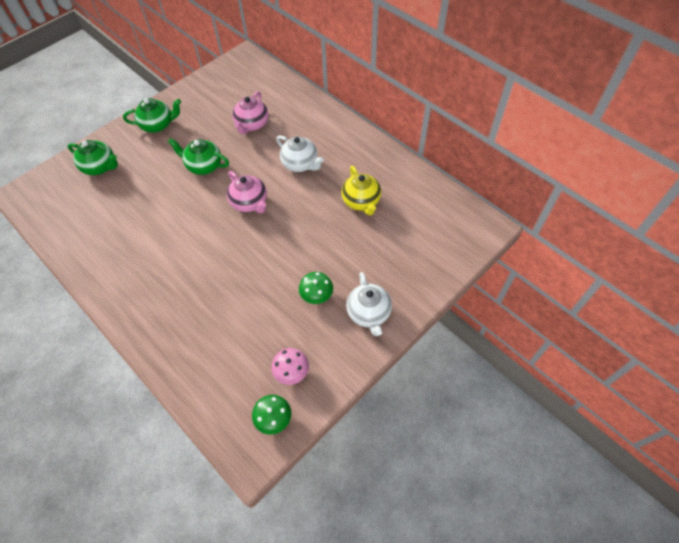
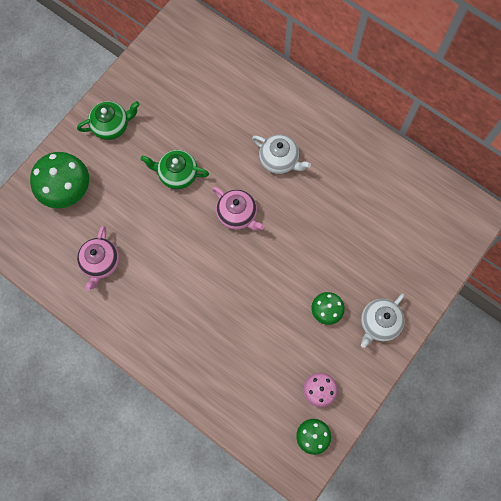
camera: 10 degrees left, 15 degrees up
green teapot [68,140,118,175] -> green mushroom [30,152,89,208]
pink teapot [232,91,268,134] -> pink teapot moved to [77,226,119,291]
yellow teapot [342,166,381,216] -> none
white teapot [346,272,392,336] -> white teapot turned 60 degrees clockwise [361,293,405,348]

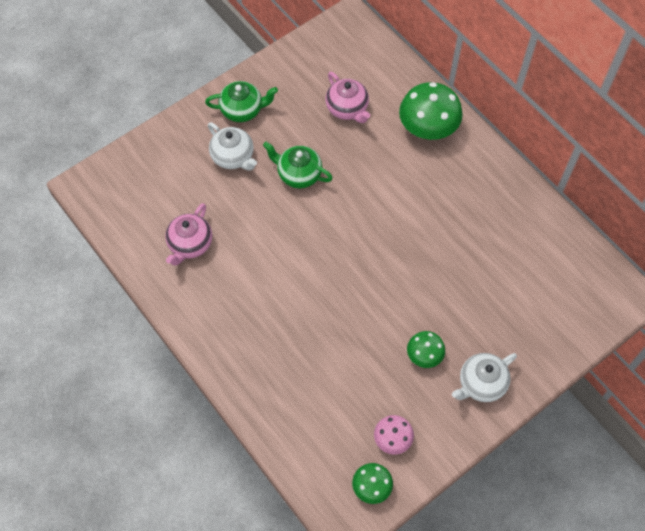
camera: 15 degrees right, 10 degrees down
green mushroom [30,152,89,208] -> green mushroom moved to [399,82,463,140]
pink teapot [212,187,264,231] -> pink teapot moved to [326,72,370,123]
white teapot [252,135,311,174] -> white teapot moved to [208,122,257,171]

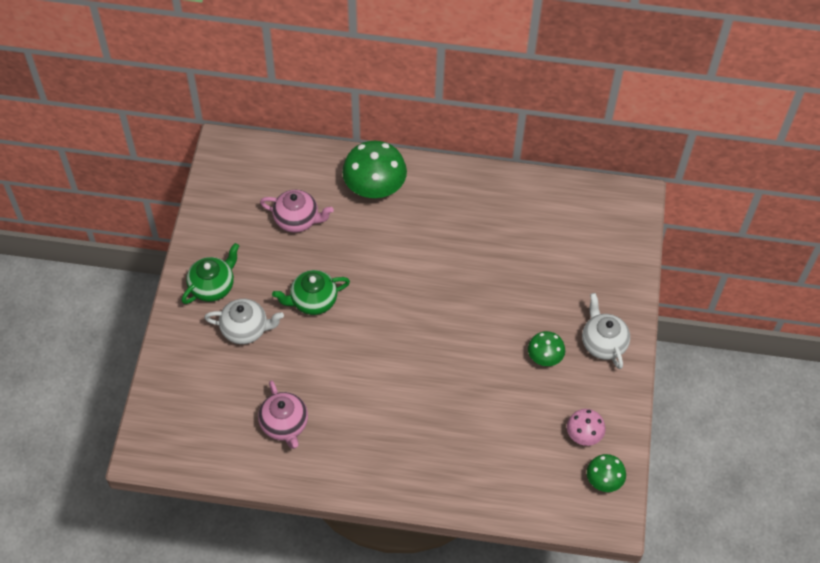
camera: 45 degrees left, 5 degrees down
white teapot [452,353,517,402] -> white teapot turned 150 degrees clockwise [582,293,630,369]

